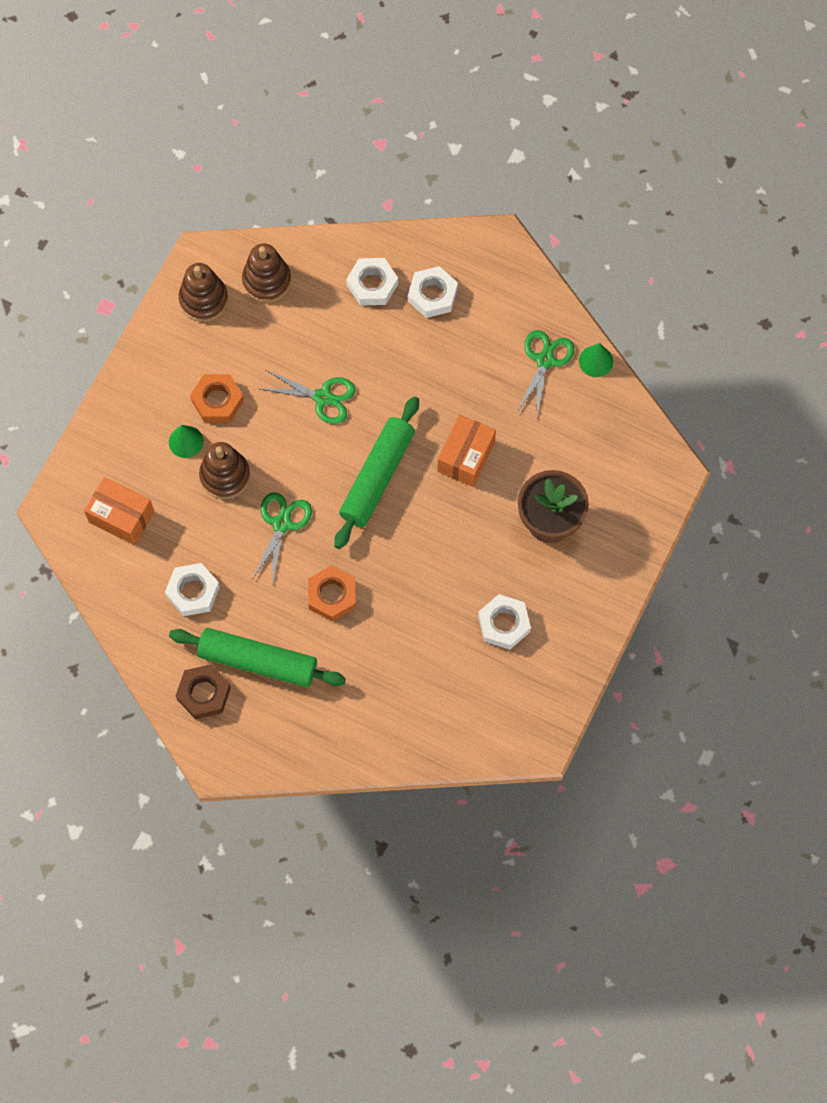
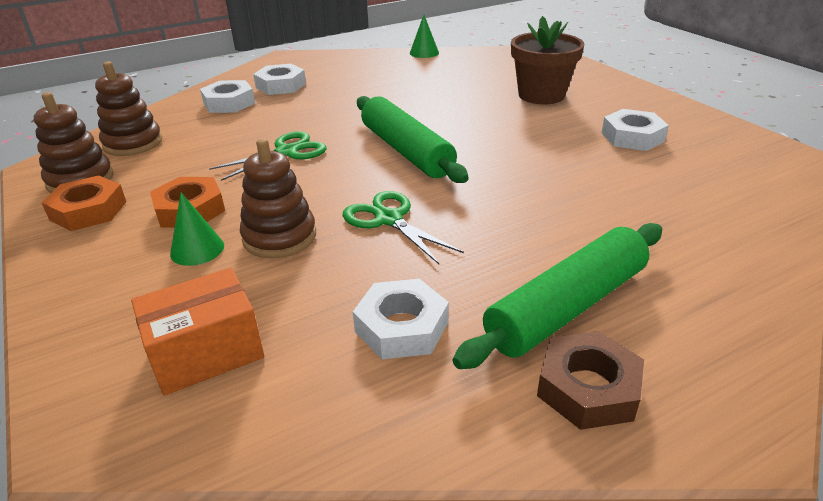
camera: 55 degrees left, 35 degrees down
orange nut [308,565,356,621] -> orange nut moved to [42,175,126,231]
orange box [437,415,496,487] -> none
green scissors [516,330,574,420] -> none

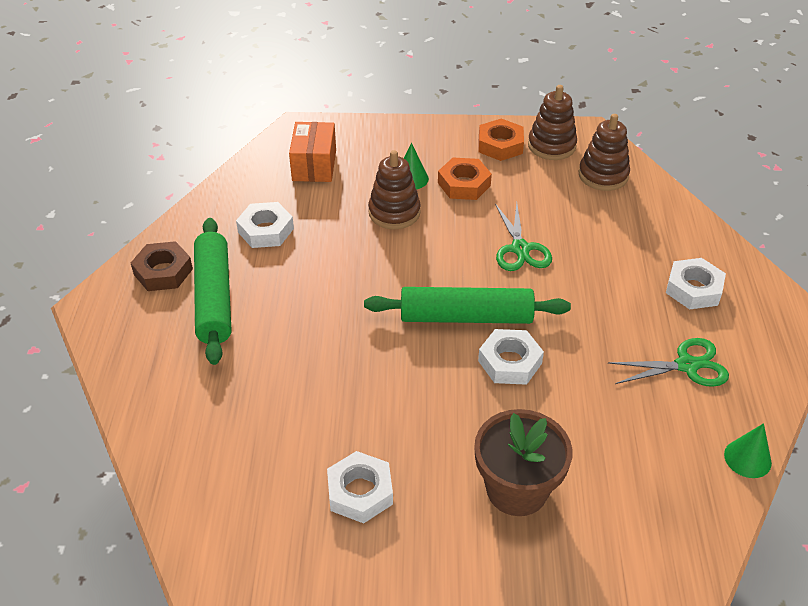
camera: 120 degrees right, 10 degrees up
white nut [200,80,255,113] -> white nut moved to [478,329,544,385]
green scissors [342,191,464,264] -> green scissors moved to [608,338,729,387]

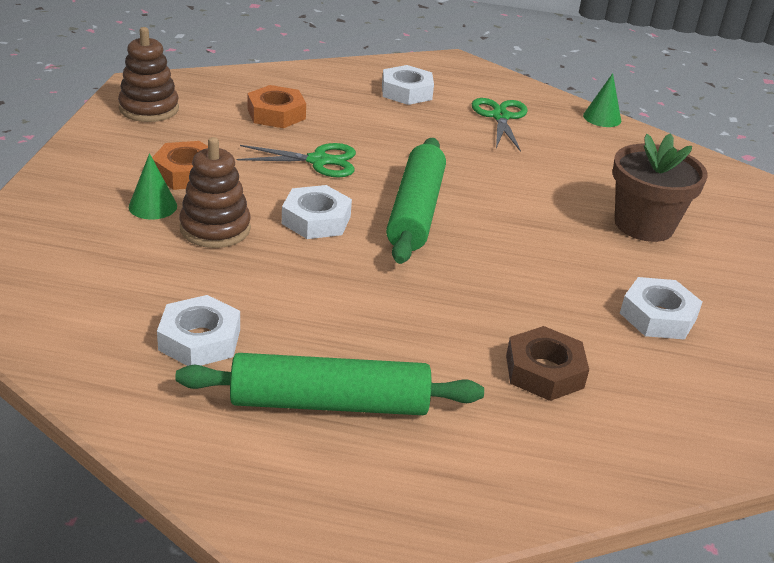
camera: 85 degrees left, 10 degrees down
brown nut [131,241,193,291] -> brown nut moved to [506,326,589,401]
orange box [289,122,336,182] -> none
orange nut [478,118,524,161] -> orange nut moved to [247,85,306,128]
white nut [478,329,544,385] -> white nut moved to [282,185,352,239]
brown stacking toy [579,114,630,191] -> none

